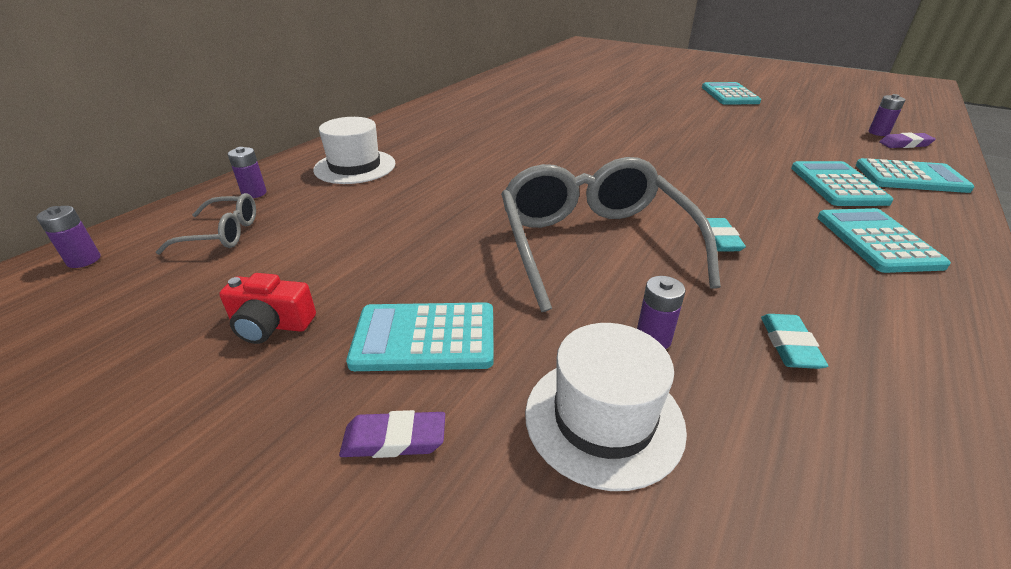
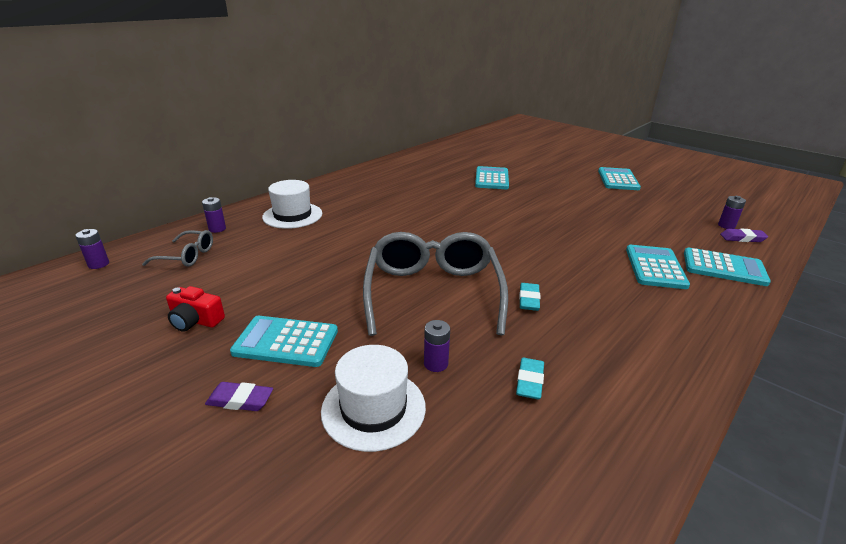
camera: 10 degrees right, 5 degrees down
turquoise calculator [818,208,951,273] -> turquoise calculator moved to [475,166,509,189]

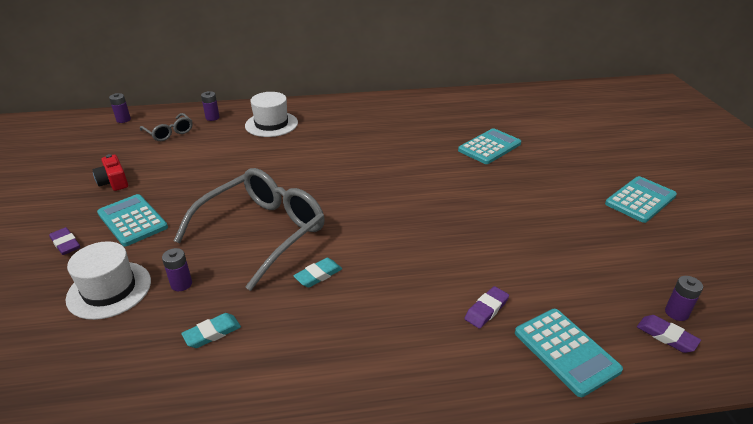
camera: 40 degrees right, 5 degrees up
turquoise calculator [626,245,690,289] -> purple eraser [464,286,509,329]

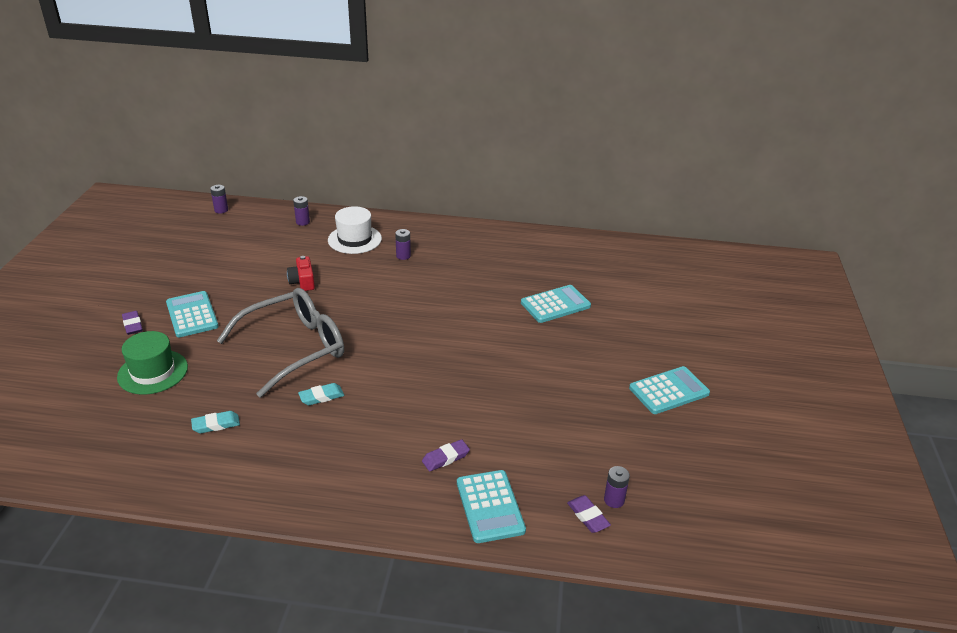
camera: 15 degrees right, 0 degrees up
white hat [65,241,151,320] -> green hat [117,331,188,395]
red camera [92,154,128,191] -> red camera moved to [287,256,315,291]
grey glasses [140,113,193,141] -> none
purple battery [162,248,192,291] -> purple battery moved to [395,229,411,260]

